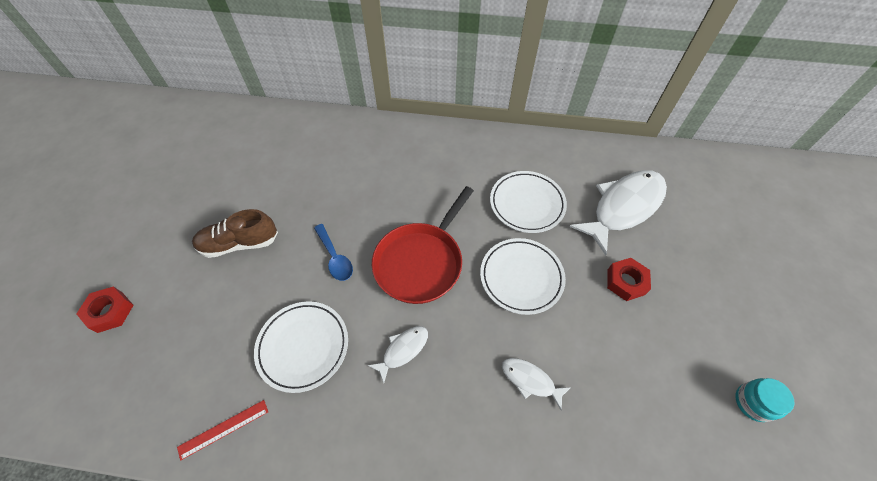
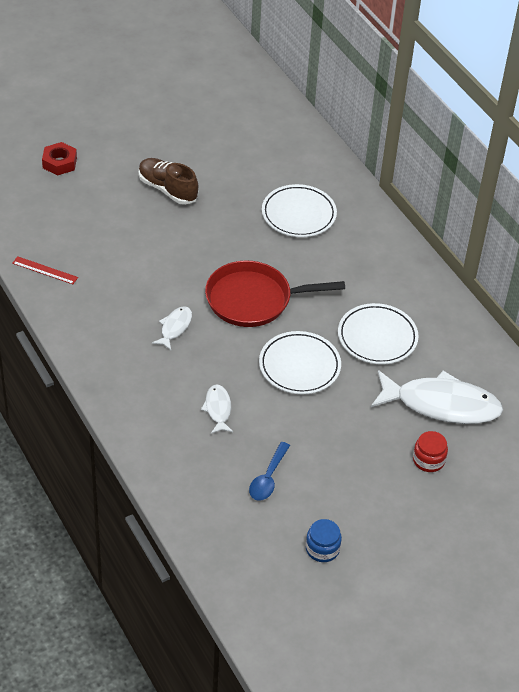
camera: 50 degrees right, 10 degrees down
white plate [254,301,348,393] -> white plate moved to [262,184,337,237]
blue spoon [314,224,353,281] -> blue spoon moved to [249,442,290,501]
white fish [368,326,428,383] -> white fish turned 75 degrees counterclockwise [152,306,192,350]
red nut [607,258,651,301] -> none
turquoise jar [735,378,794,422] -> blue jar [306,519,342,562]
none -> red jar [413,431,448,472]

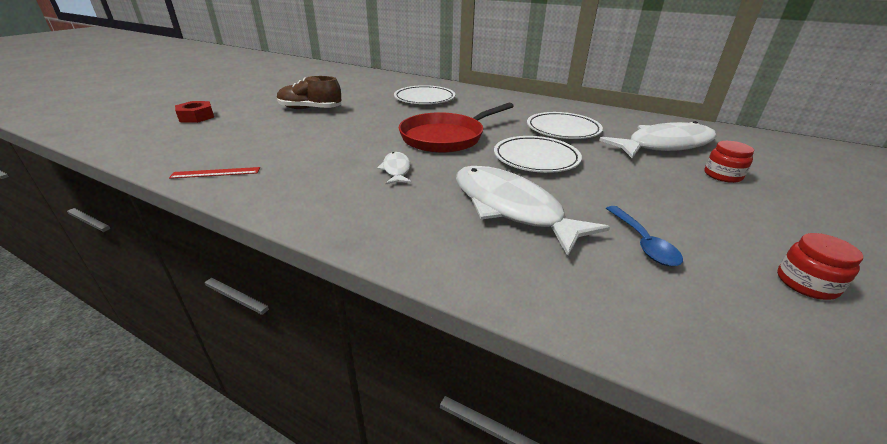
camera: 30 degrees left, 15 degrees down
white fish [201,384,233,434] -> white fish [456,166,610,256], size x2.13
blue jar [306,519,342,562] -> red jar [777,233,863,300]

